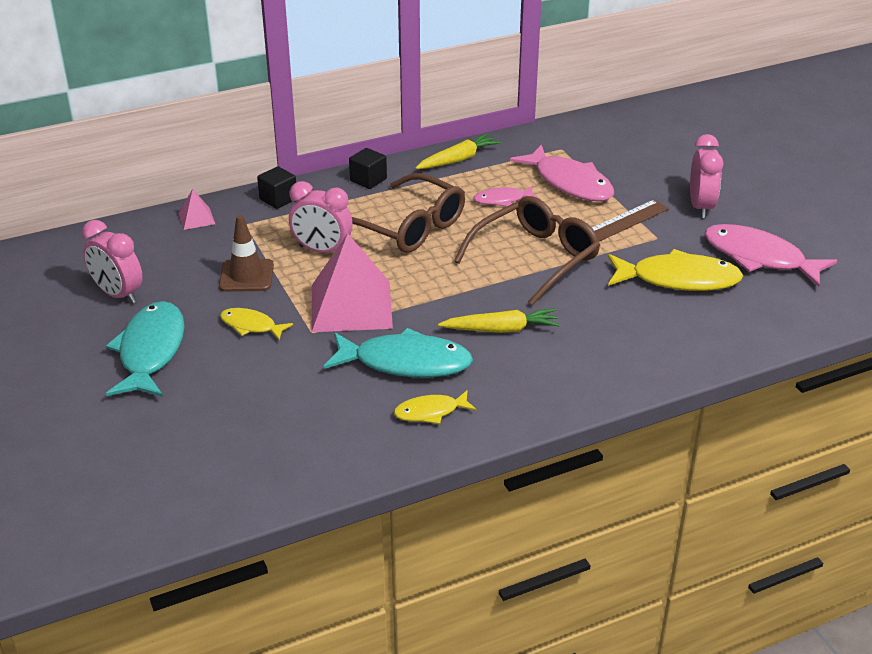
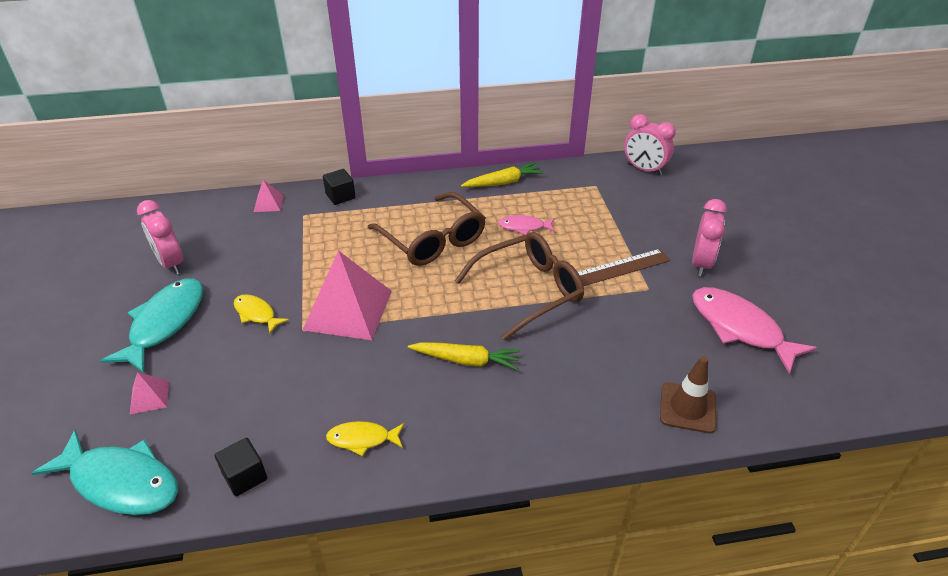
camera: 15 degrees right, 5 degrees up
brown traffic cone [219,215,274,292] -> brown traffic cone moved to [660,356,716,433]
pink clock [289,181,353,253] -> pink clock moved to [624,114,676,175]
turquoise fish [323,328,473,378] -> turquoise fish moved to [32,430,178,515]
black cube [349,148,387,189] -> black cube moved to [215,438,267,496]
pink fish [510,145,614,201] -> none
yellow fish [608,249,743,291] -> none
none -> pink pyramid [130,372,169,414]

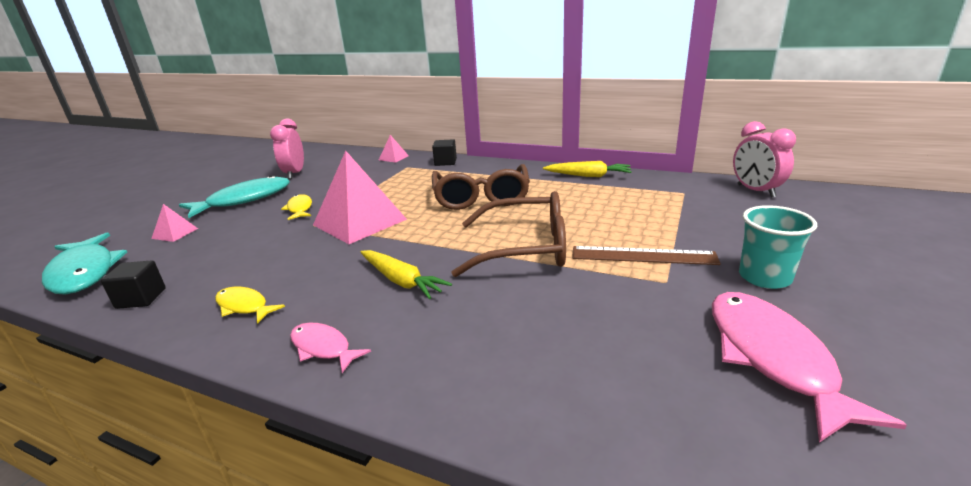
camera: 35 degrees right, 15 degrees down
pink fish [498,215,555,235] -> pink fish moved to [290,322,371,373]
brown traffic cone [660,356,716,433] -> none
pink clock [692,199,727,276] -> turquoise cup [739,205,817,289]

